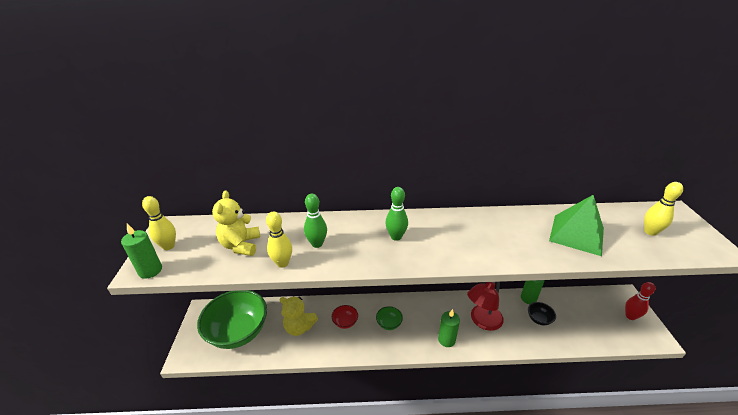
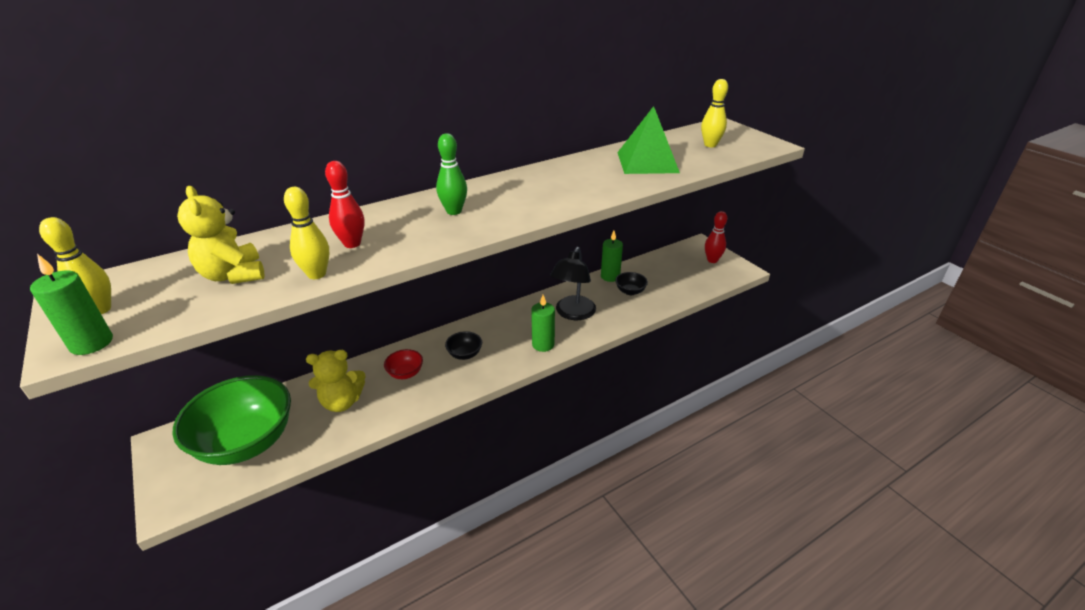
camera: 30 degrees left, 0 degrees up
green bowling pin [304,194,327,248] -> red bowling pin [325,161,365,248]
green bowl [376,306,403,330] -> black bowl [445,331,482,360]
red lamp [467,282,504,331] -> black lamp [550,247,596,320]

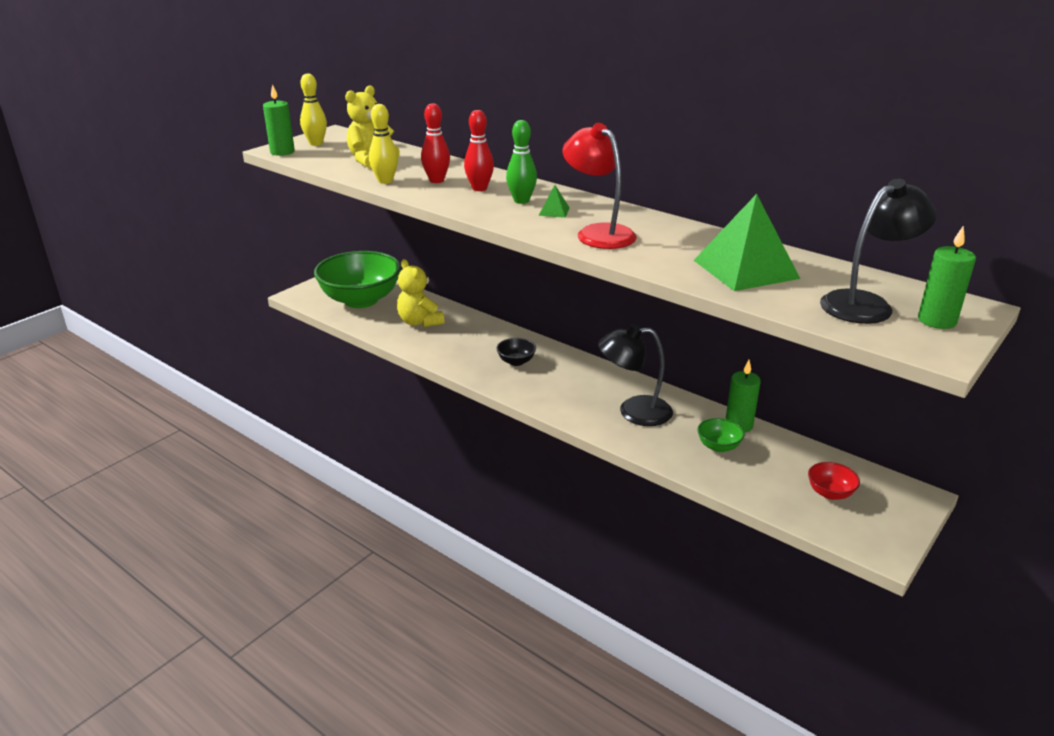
camera: 70 degrees right, 5 degrees down
red bowl [384,349,423,379] -> red bowl moved to [808,462,860,500]
green candle [531,295,555,352] -> green candle moved to [918,225,976,329]
black bowl [615,272,648,295] -> green bowl [697,418,745,452]
yellow bowling pin [701,79,728,147] -> black lamp [820,179,937,324]
red bowling pin [705,211,727,263] -> red bowling pin moved to [464,110,494,191]
none -> green pyramid [539,185,570,218]
none -> red lamp [562,123,637,249]

